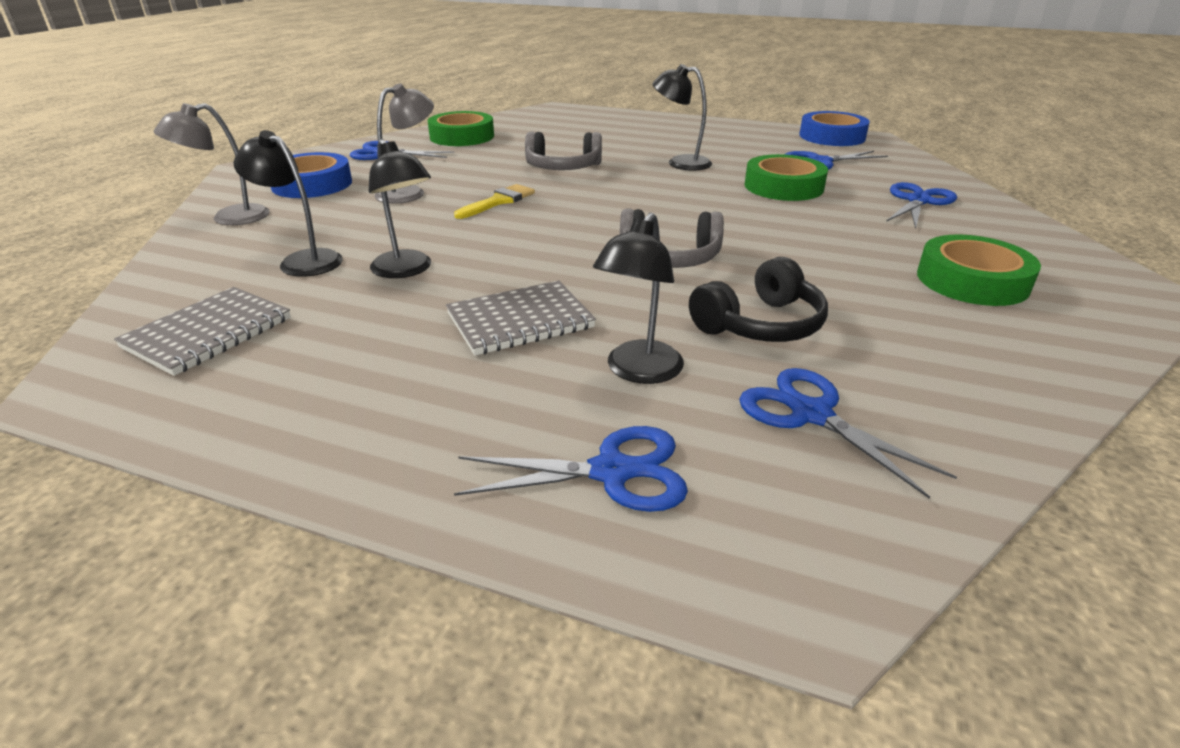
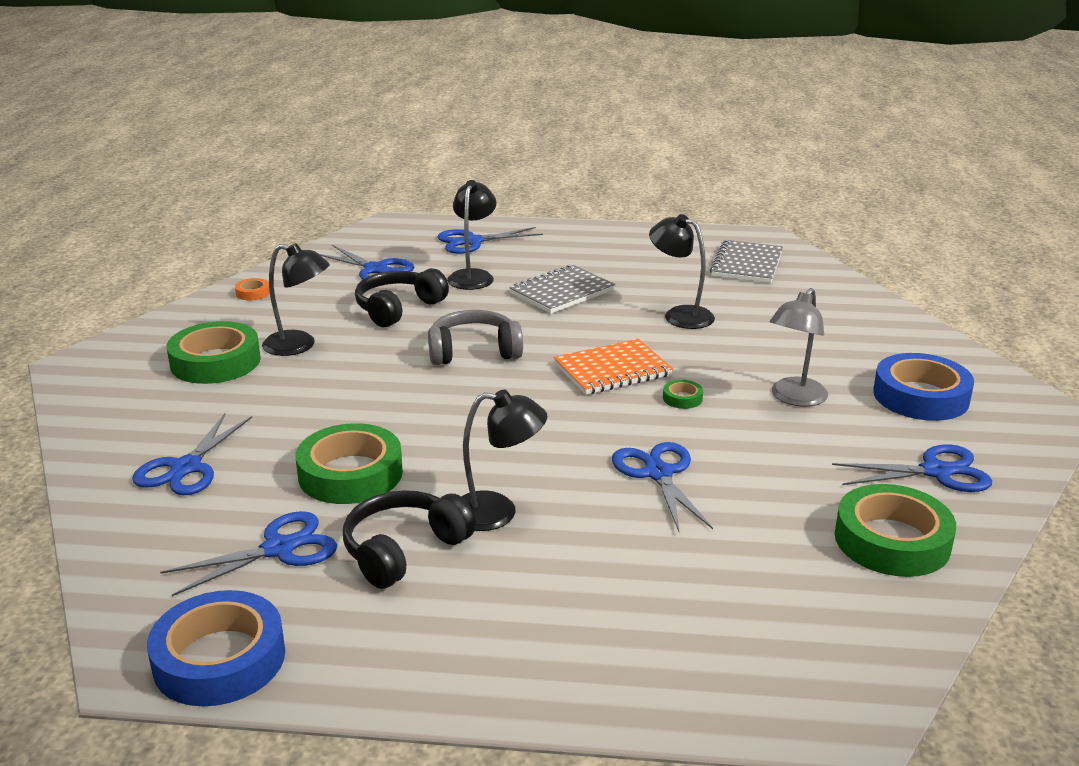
camera: 165 degrees right, 5 degrees down
grey lamp [154,103,270,225] -> none
black lamp [233,130,343,277] -> black lamp moved to [262,243,330,356]
yellow brush [454,184,535,219] -> green tape [663,380,703,409]
grey headphones [525,131,602,170] -> blue scissors [612,442,713,531]
none -> orange tape [235,278,270,300]
none -> black headphones [343,490,476,589]
none -> orange notebook [554,339,673,395]

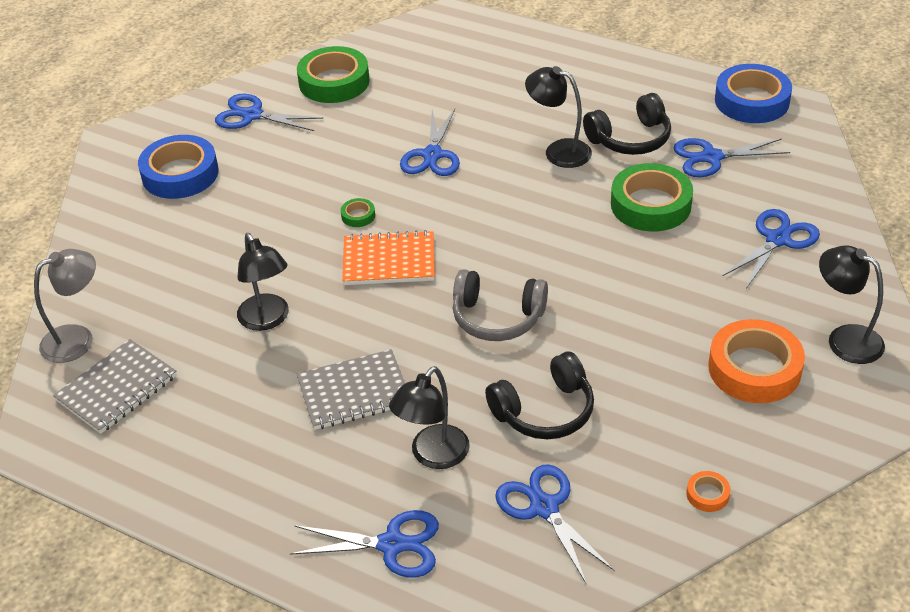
camera: 155 degrees left, 15 degrees up
green tape [166,321,261,384] -> orange tape [708,319,805,403]
black lamp [262,243,330,356] -> black lamp moved to [819,246,885,364]
grey lamp [770,288,828,407] -> grey lamp moved to [34,249,96,363]

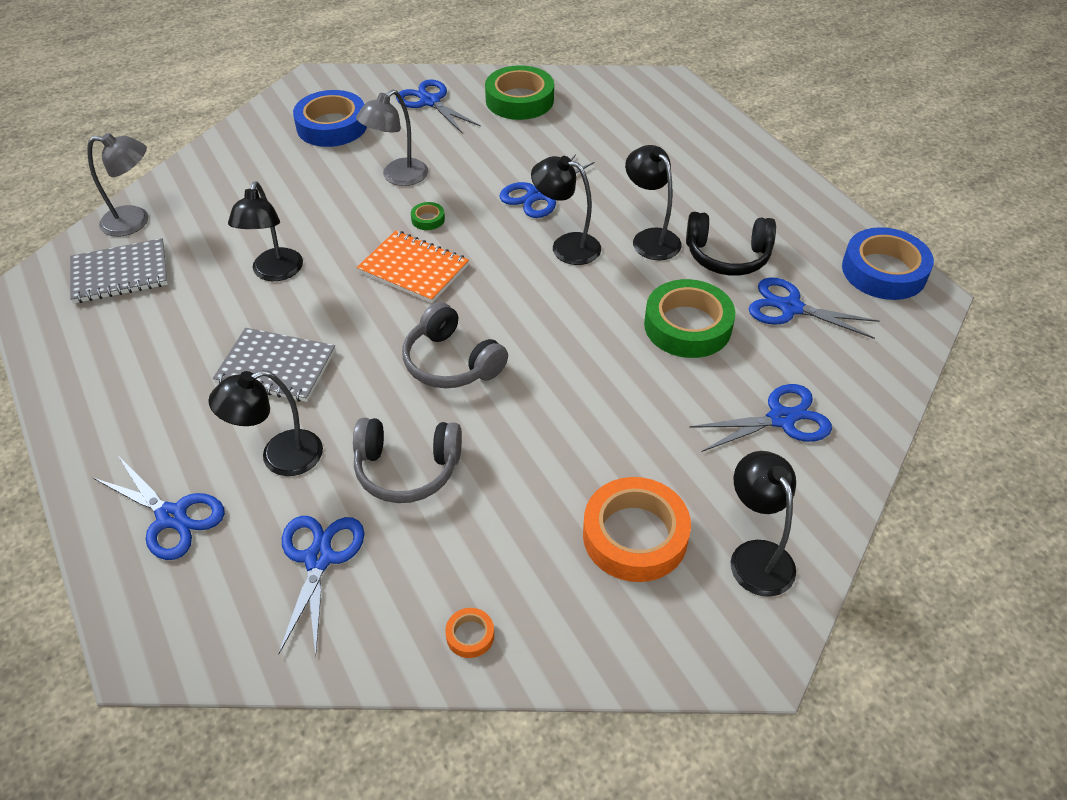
camera: 30 degrees right, 5 degrees up
black headphones [485,351,594,439] -> grey headphones [353,418,462,503]
none -> grey lamp [356,90,428,186]
none -> black lamp [531,156,601,265]

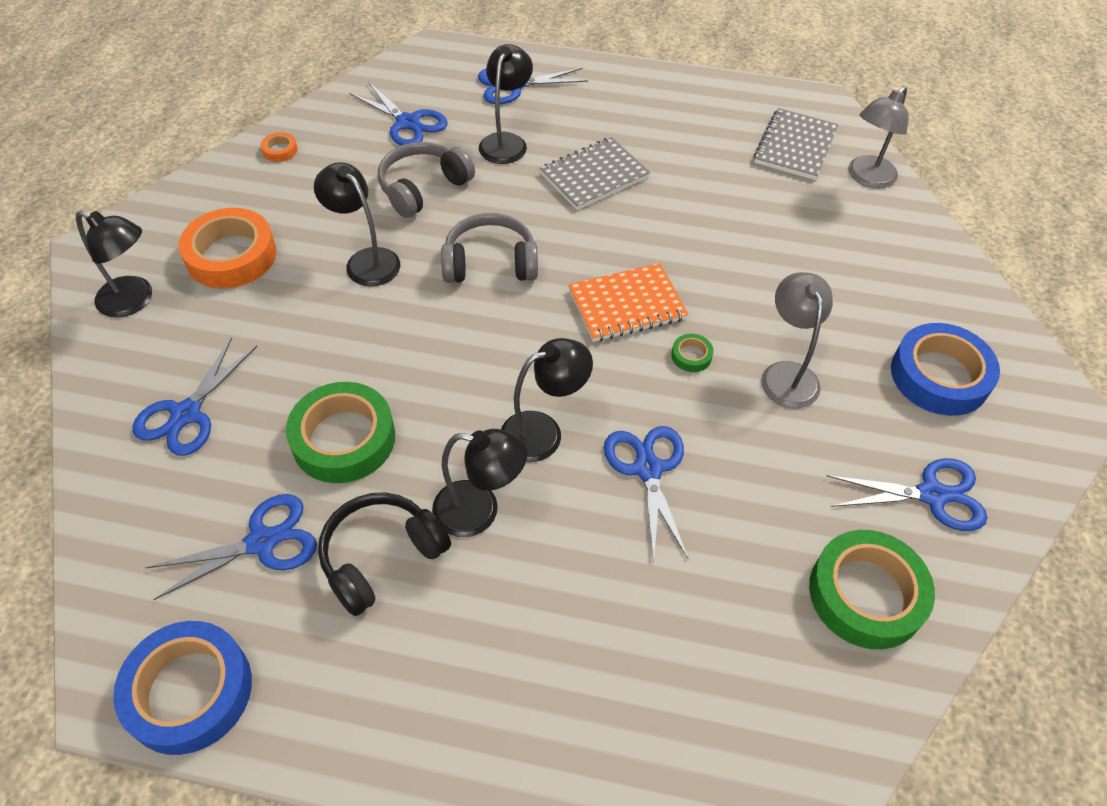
camera: 130 degrees right, 5 degrees up
black lamp [228,182,303,281] -> black lamp moved to [314,162,400,287]

